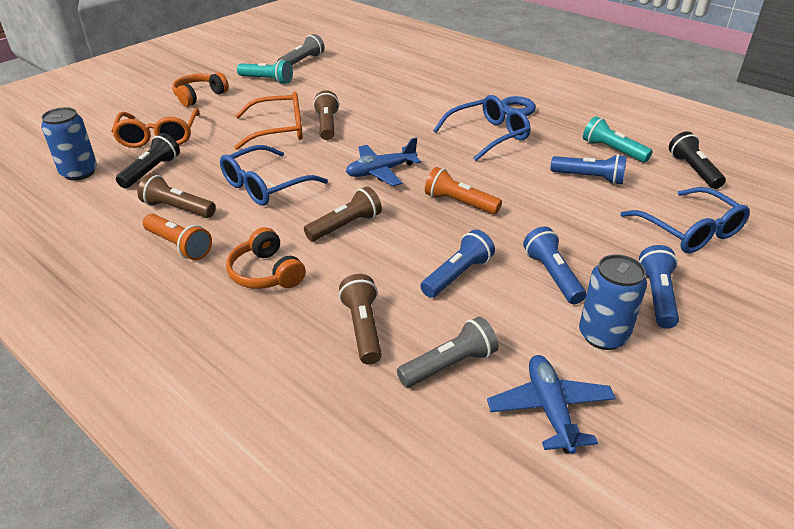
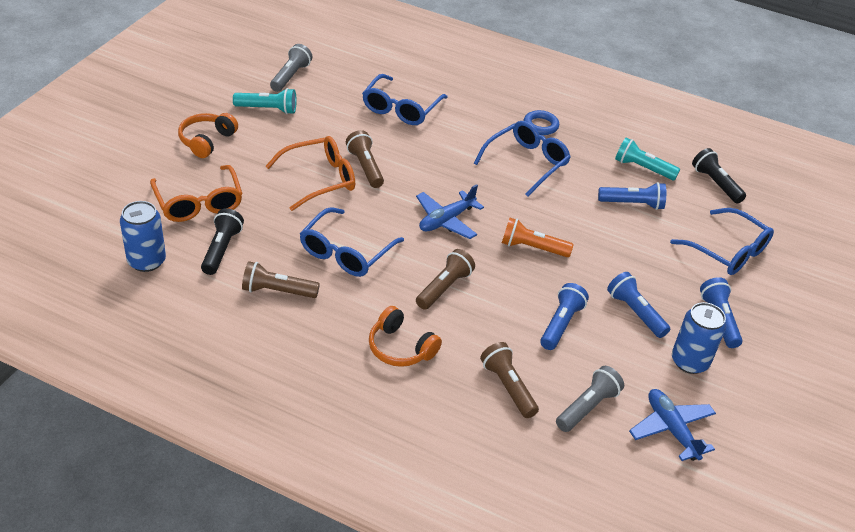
camera: 20 degrees left, 5 degrees up
orange flashlight [143,214,212,260] -> none
none -> blue glasses [362,74,448,125]

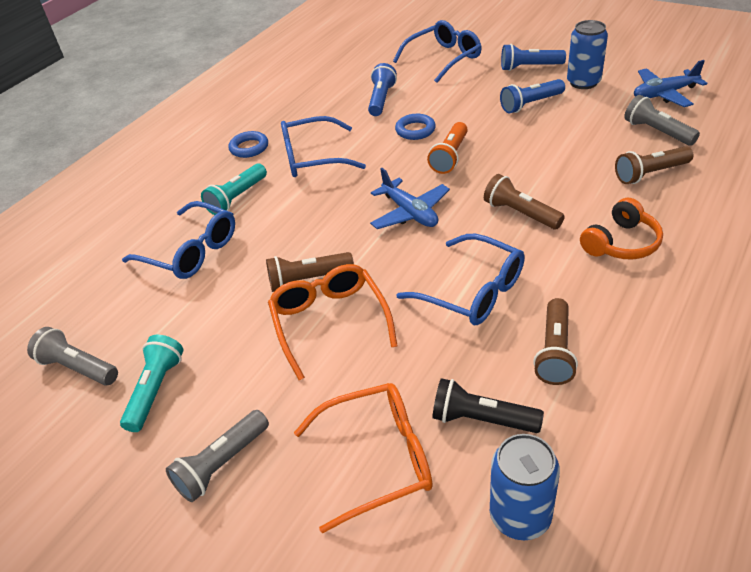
camera: 75 degrees left, 0 degrees up
orange headphones [178,113,238,158] -> grey flashlight [166,410,269,502]
blue glasses [474,121,571,197] -> blue glasses turned 60 degrees counterclockwise [281,116,366,177]
blue flashlight [540,283,589,350] -> none
turquoise flashlight [615,137,680,180] -> turquoise flashlight moved to [201,164,267,215]
black flashlight [692,148,746,204] -> none
none -> blue ring [395,114,436,140]

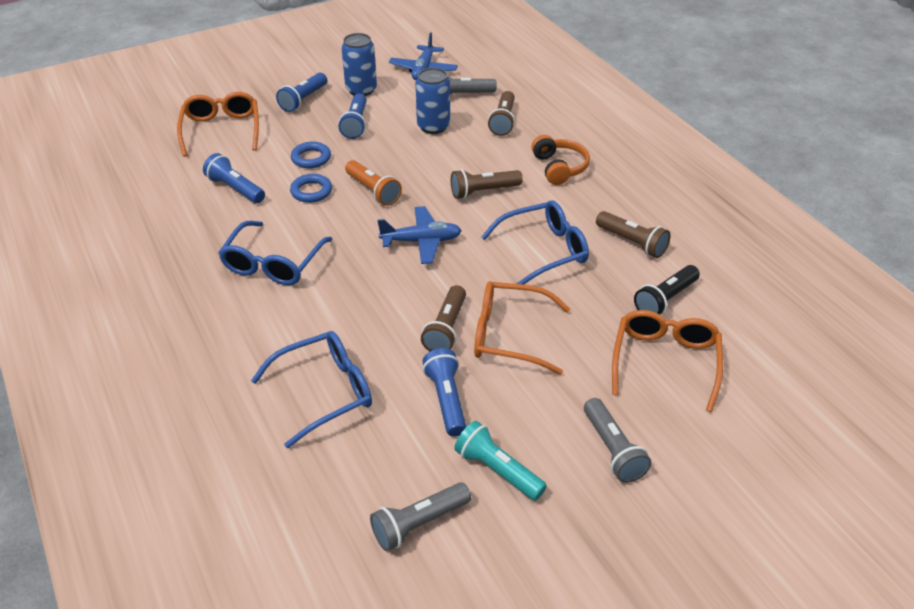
camera: 65 degrees left, 0 degrees up
turquoise flashlight [201,164,267,215] -> none
blue ring [229,131,268,158] -> blue ring moved to [291,142,331,168]
blue glasses [393,20,482,83] -> orange glasses [177,92,259,157]
blue can [490,434,560,540] -> blue can moved to [415,68,450,134]
none -> blue flashlight [422,348,466,437]

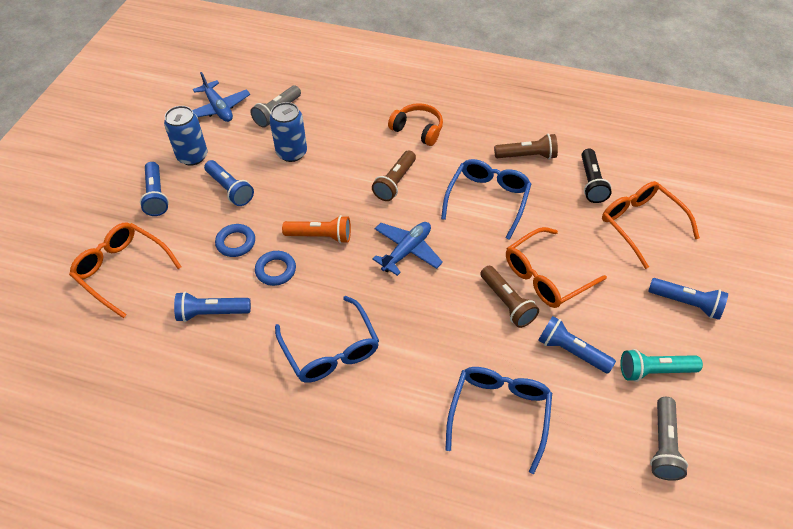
camera: 45 degrees left, 10 degrees up
brown flashlight [488,91,515,136] -> none
grey flashlight [584,398,651,483] -> blue flashlight [648,278,728,320]

